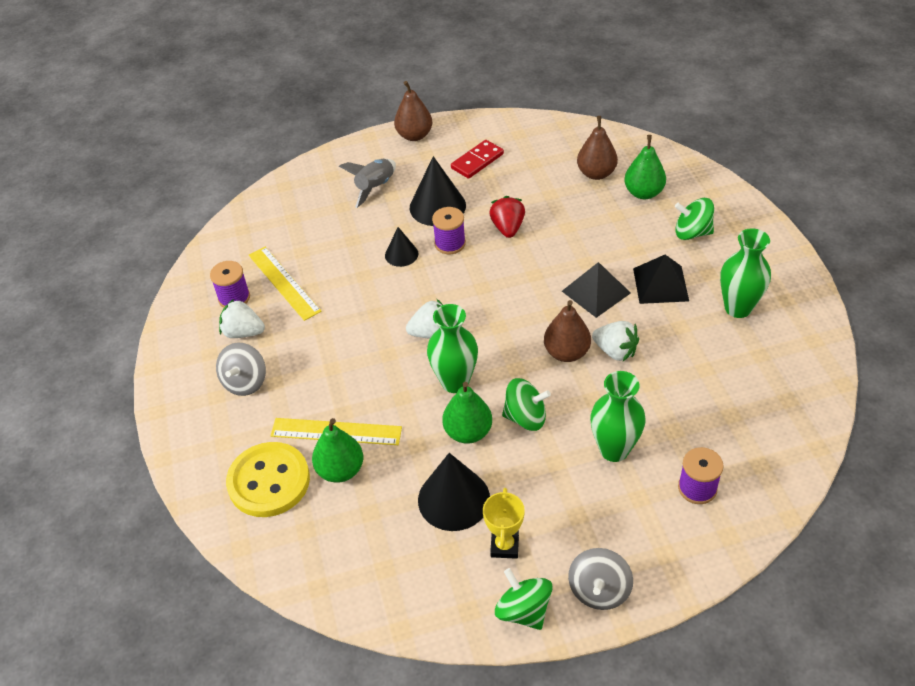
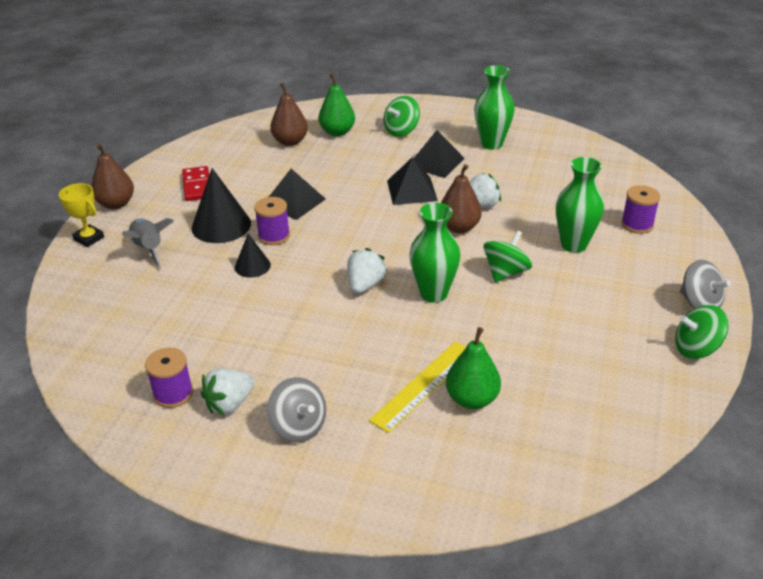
camera: 60 degrees left, 10 degrees down
yellow button [226,442,310,517] -> none
yellow ruler [249,247,322,321] -> none
black cone [418,453,490,531] -> none
green pear [442,382,492,444] -> none
yellow trophy [483,488,525,559] -> yellow trophy moved to [59,183,104,247]
red strawberry [489,196,525,238] -> black pyramid [269,169,326,220]

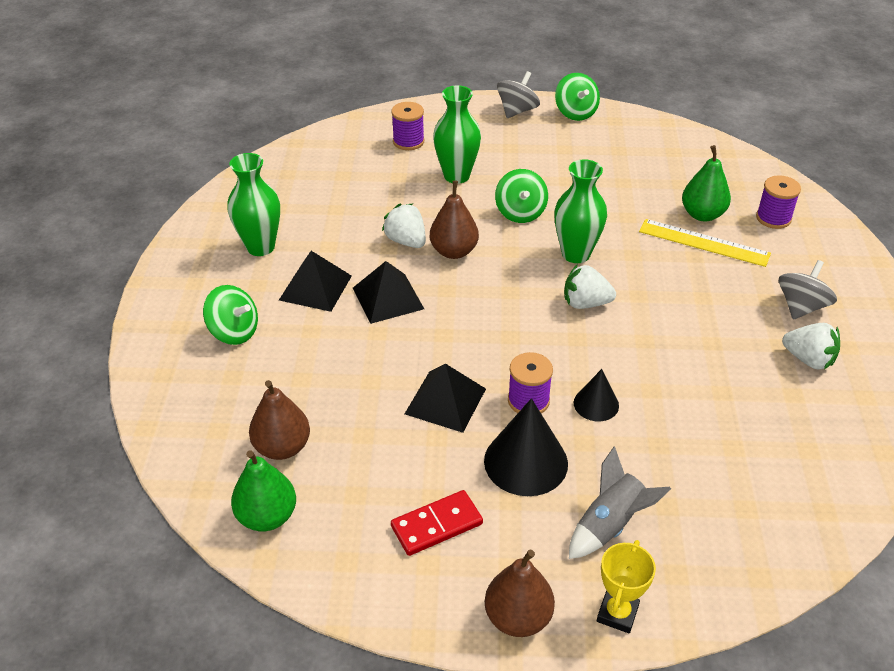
camera: 105 degrees left, 5 degrees up
purple spool [145,348,193,408] -> purple spool moved to [756,175,801,229]
green pear [318,73,355,136] -> green pear moved to [231,450,296,531]
green spinning top [484,230,532,282] -> green spinning top turned 120 degrees counterclockwise [495,169,548,223]

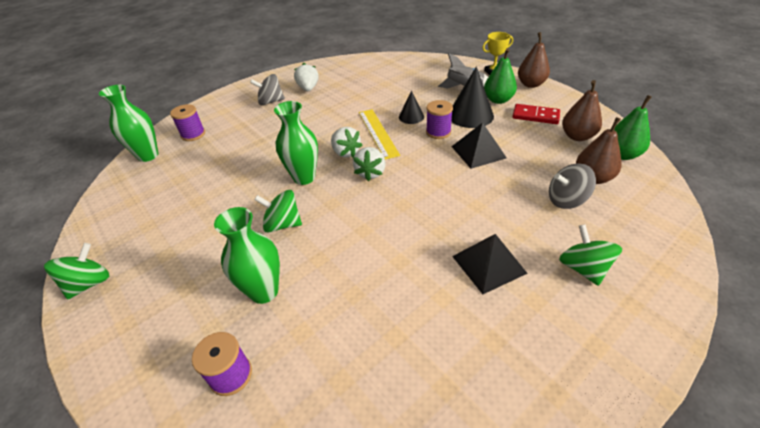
camera: 130 degrees left, 0 degrees up
green vase [227,153,280,256] -> green vase moved to [99,85,158,162]
black pyramid [353,261,424,324] -> none
white strawberry [382,204,426,248] -> white strawberry moved to [353,147,386,181]
brown pear [430,181,479,259] -> brown pear moved to [562,80,602,141]
green spinning top [495,169,548,223] -> green spinning top turned 120 degrees counterclockwise [254,190,302,233]
grey spinning top [497,71,540,118] -> grey spinning top moved to [549,163,596,209]
yellow ruler [639,219,771,267] -> yellow ruler moved to [359,109,400,160]
green pear [682,145,731,222] -> green pear moved to [484,48,517,104]

